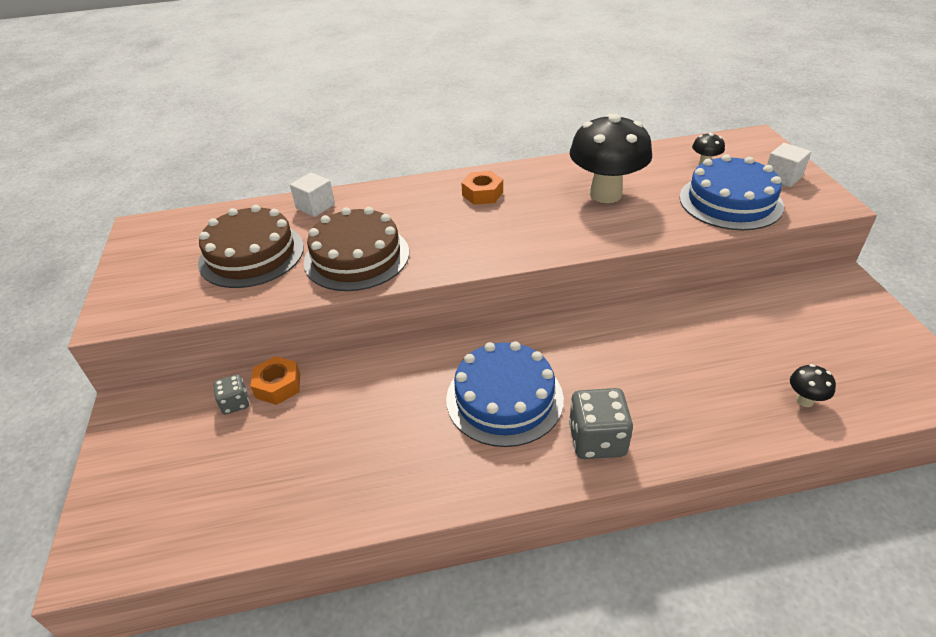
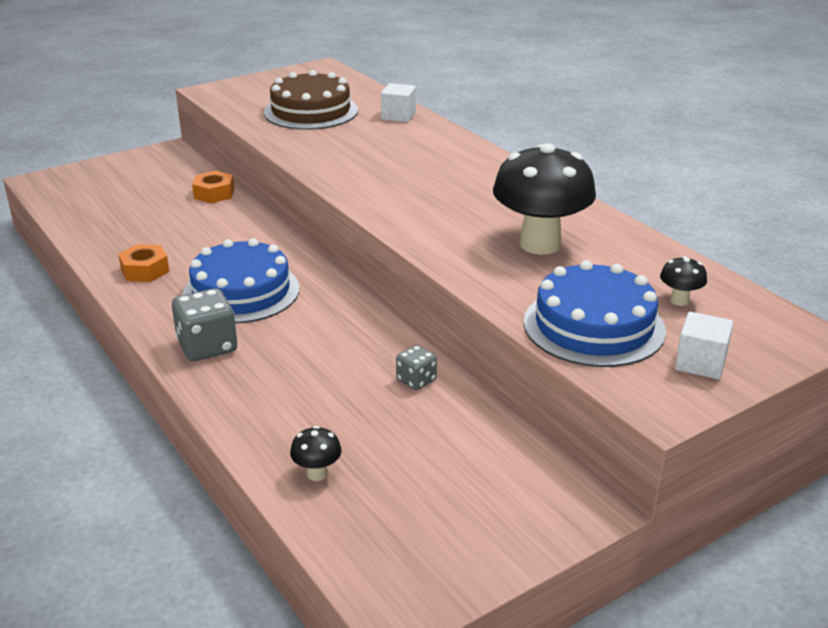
camera: 65 degrees right, 10 degrees down
grey dice [213,374,249,415] -> grey dice moved to [396,345,437,390]
brown cake [304,207,409,291] -> none
orange nut [461,171,503,205] -> orange nut moved to [118,244,169,282]

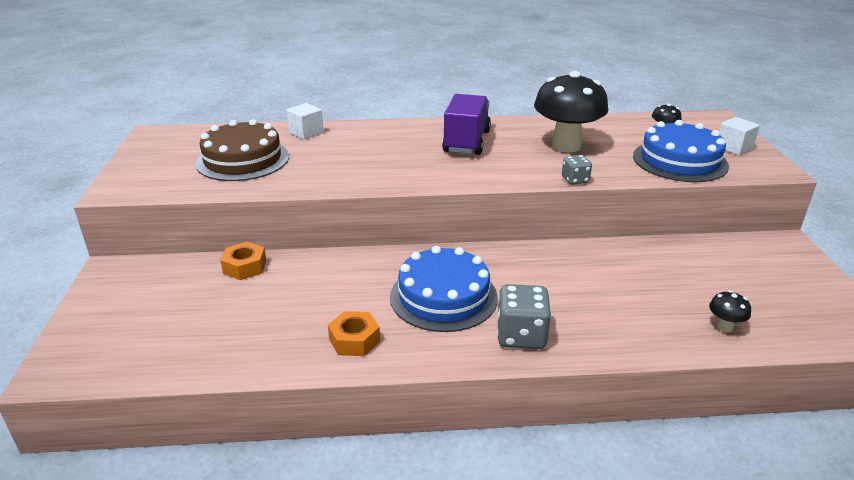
camera: 60 degrees left, 0 degrees up
grey dice [396,345,437,390] -> grey dice moved to [562,155,592,185]
none -> purple truck [442,94,491,155]

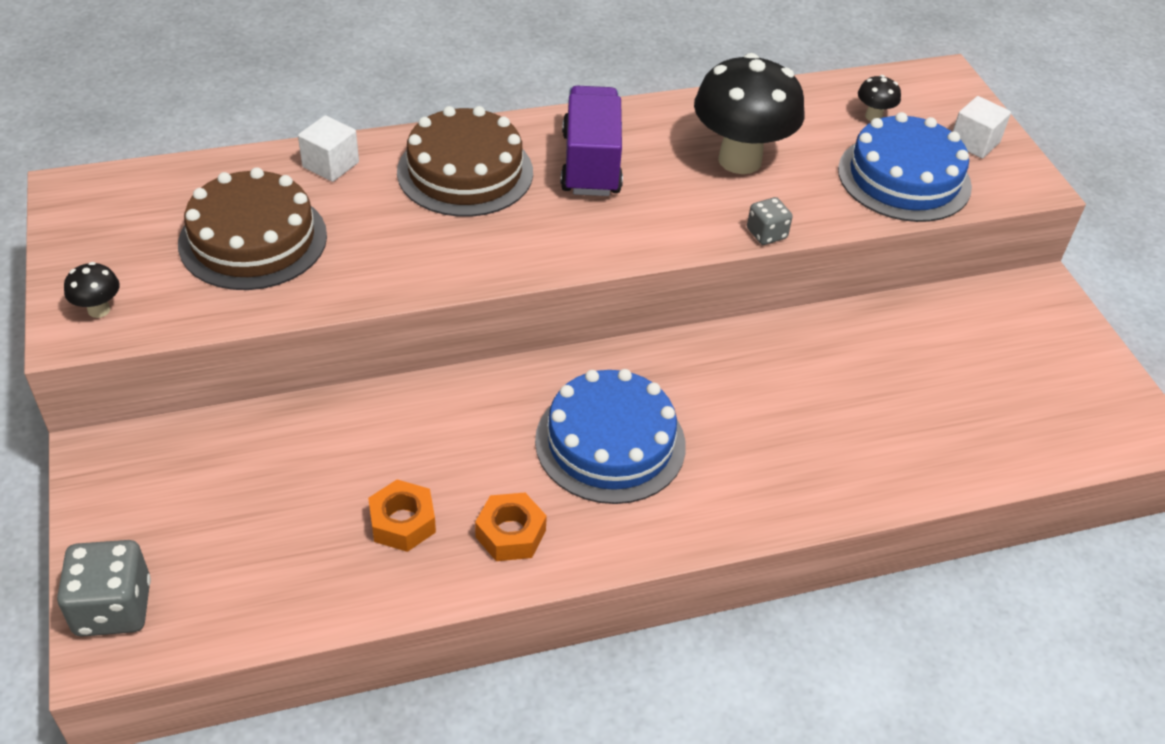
camera: 15 degrees left, 15 degrees up
orange nut [220,242,266,280] -> orange nut moved to [368,479,436,552]
grey dice [497,284,551,349] -> grey dice moved to [57,540,151,637]
black mushroom [709,291,751,333] -> black mushroom moved to [64,262,120,318]
none -> brown cake [397,106,533,217]

